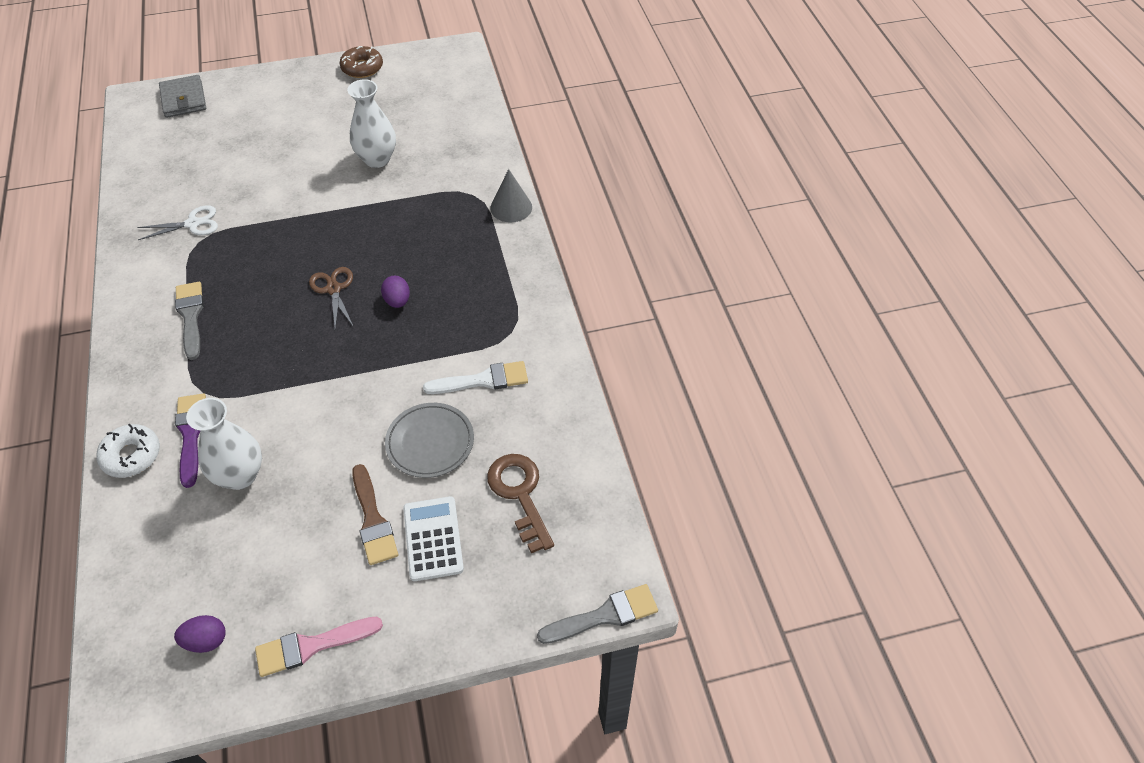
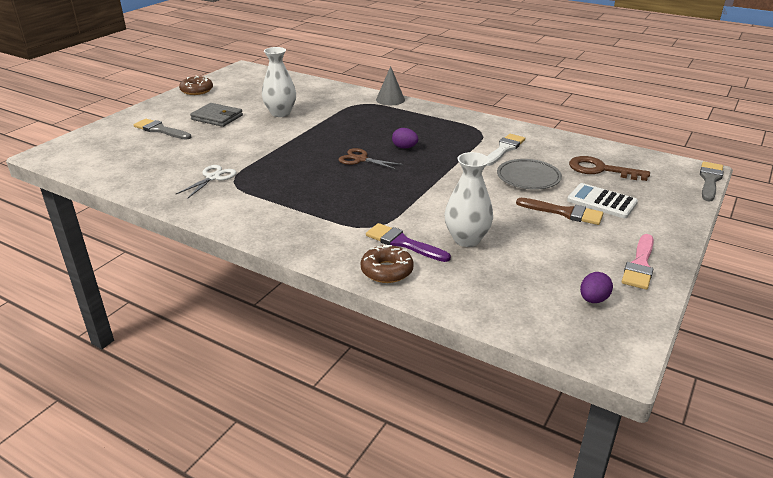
camera: 45 degrees left, 20 degrees down
white donut [96,423,160,478] -> brown donut [361,245,414,283]
grey wallet [159,75,206,118] -> grey wallet moved to [190,103,243,127]
grey brush [175,282,204,360] -> grey brush moved to [134,119,191,140]

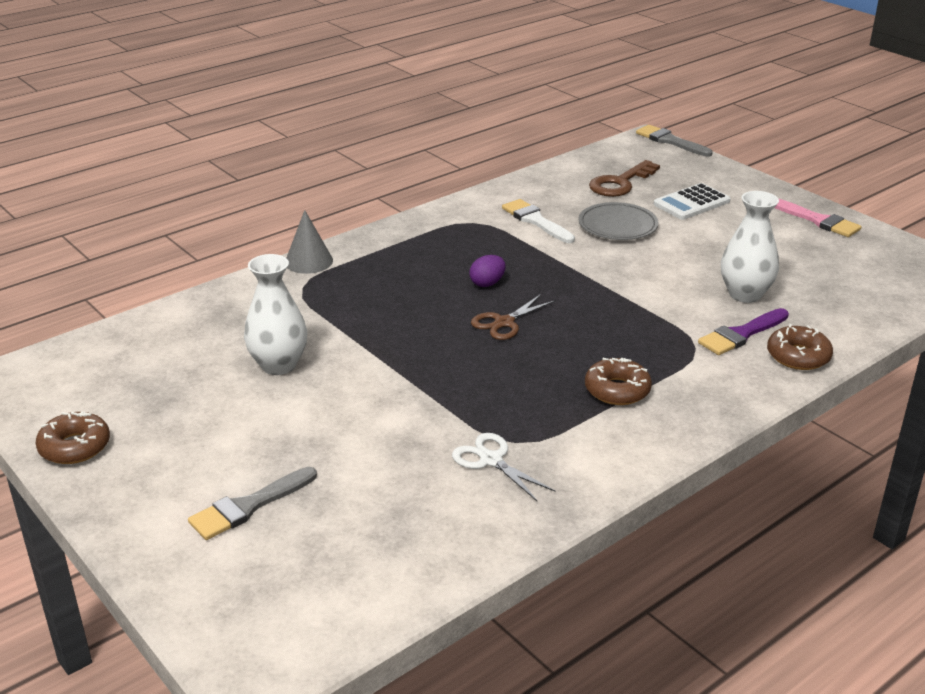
camera: 70 degrees left, 0 degrees up
grey wallet [190,103,243,127] -> none
brown brush [516,198,603,225] -> none
purple egg [580,272,613,303] -> none
none -> brown donut [585,358,652,405]

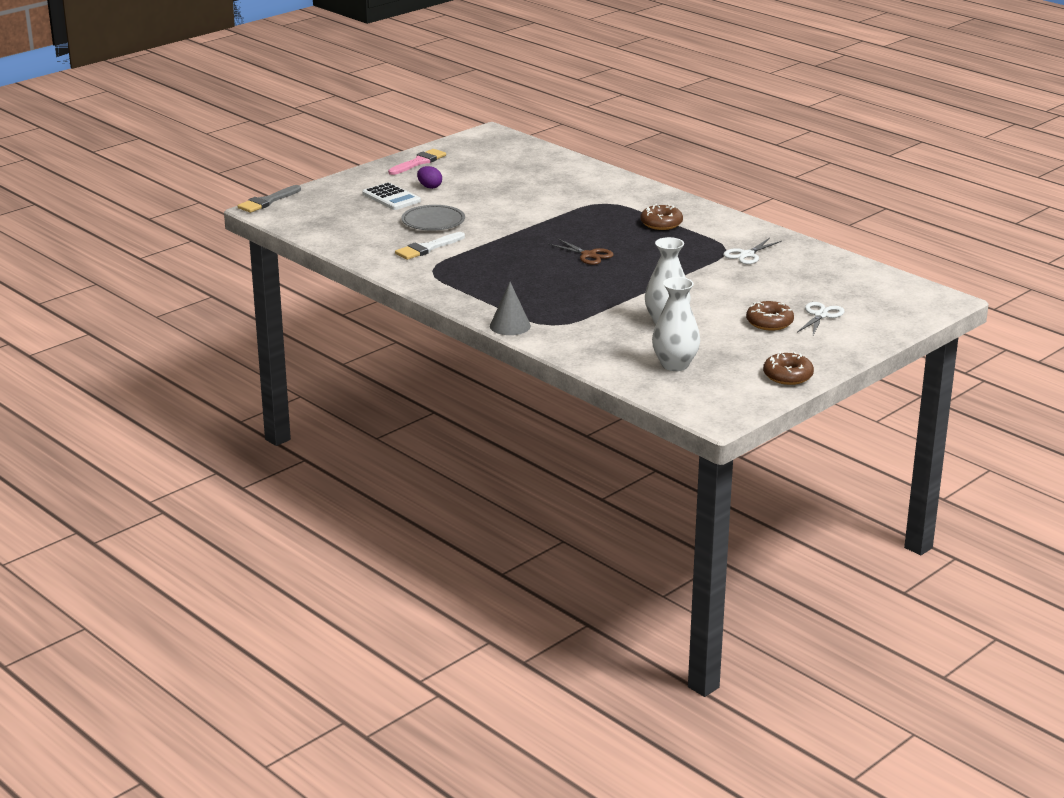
camera: 95 degrees left, 5 degrees down
grey brush [188,467,317,540] -> white scissors [797,302,844,335]
purple egg [469,255,506,287] -> purple egg moved to [417,166,442,189]
brown key [589,160,660,197] -> none
purple brush [698,308,789,355] -> none
white vase [721,191,779,303] -> white vase moved to [652,277,700,371]
brown donut [767,324,833,370] -> brown donut moved to [746,301,794,331]

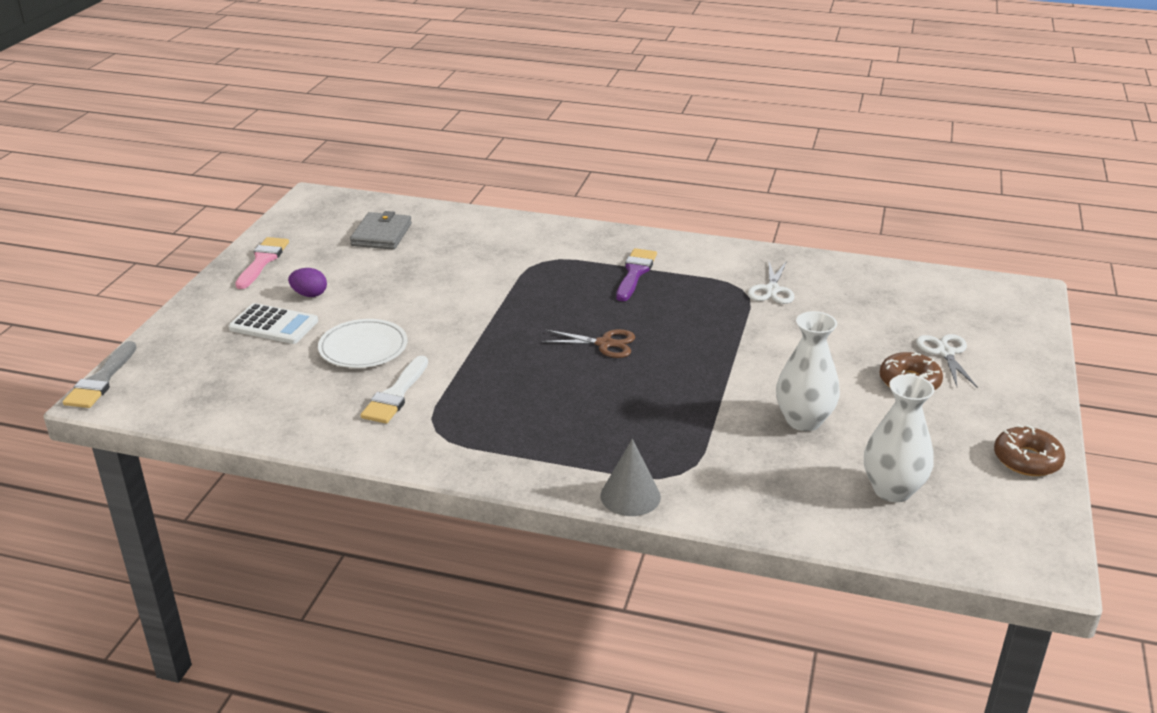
camera: 30 degrees left, 5 degrees up
grey plate [402,205,465,231] -> white plate [318,319,407,368]
brown donut [640,204,683,230] -> purple brush [616,248,657,301]
none -> grey wallet [350,211,412,250]

